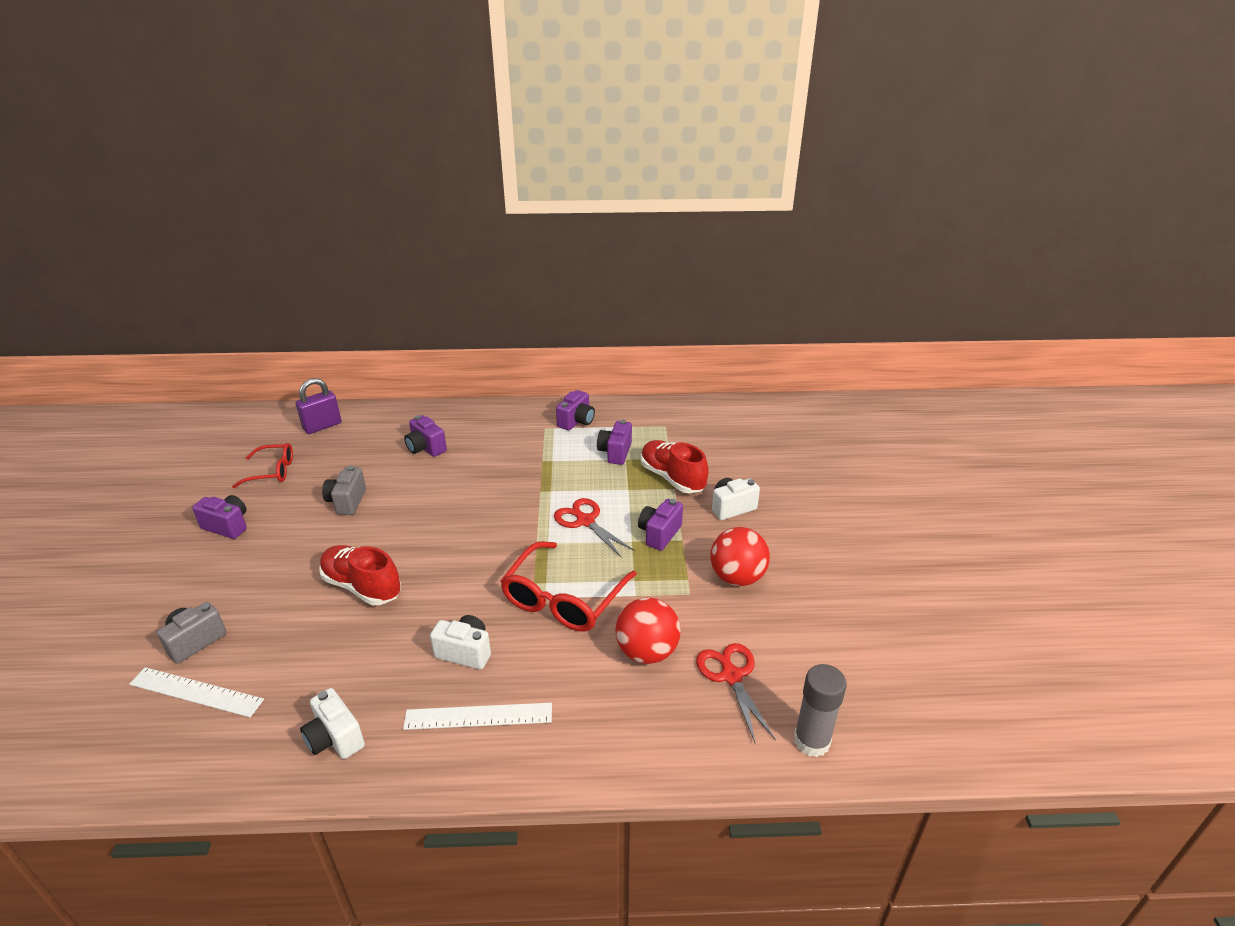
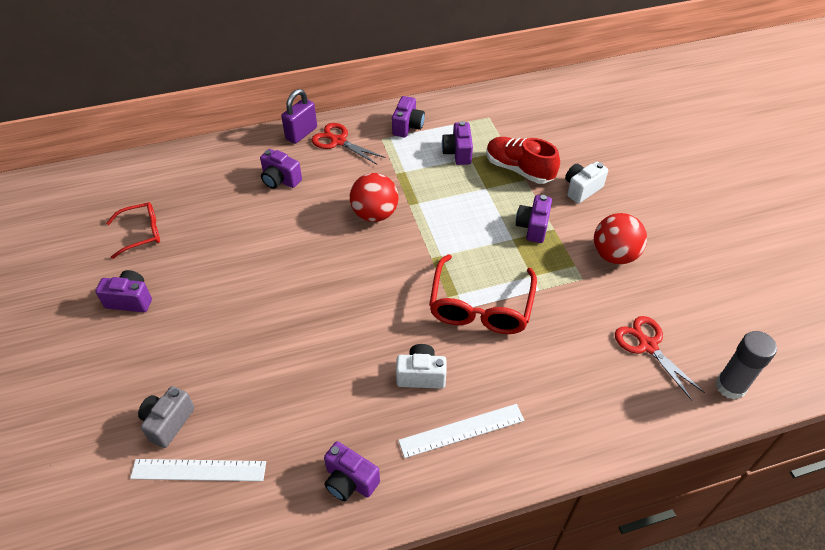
camera: 15 degrees left, 15 degrees up
purple padlock [296,378,342,434] -> purple padlock moved to [281,89,317,144]
white camera [300,688,365,759] -> purple camera [324,441,380,501]
red shoe [319,545,401,605] -> none
grey camera [322,466,366,515] -> none
red scissors [554,498,635,557] -> red scissors moved to [311,123,386,164]
red ball [615,597,681,664] -> red ball moved to [350,173,398,222]

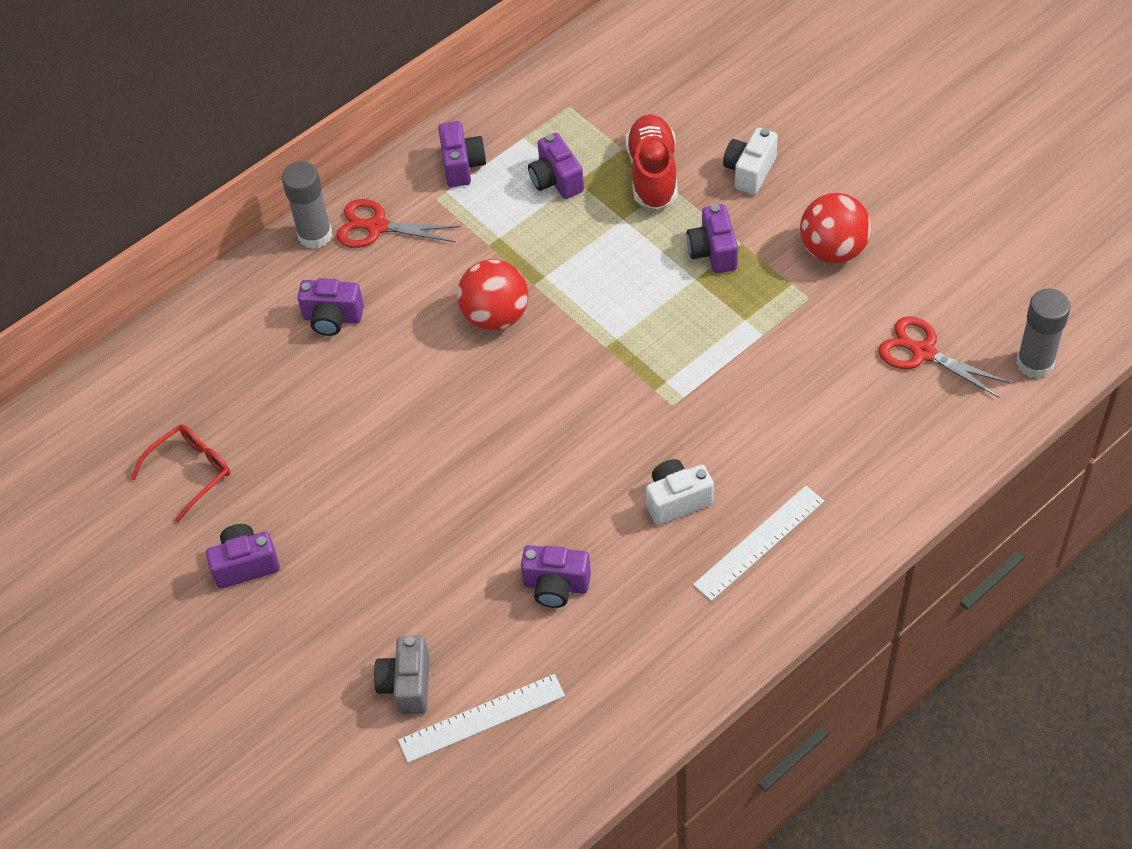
camera: 20 degrees left, 5 degrees up
purple padlock [281,89,317,144] -> grey glue stick [282,162,332,249]
purple camera [324,441,380,501] -> purple camera moved to [521,545,591,608]
red glasses [429,254,537,334] -> none
red shoe [486,137,560,184] -> red shoe turned 75 degrees clockwise [625,114,677,209]

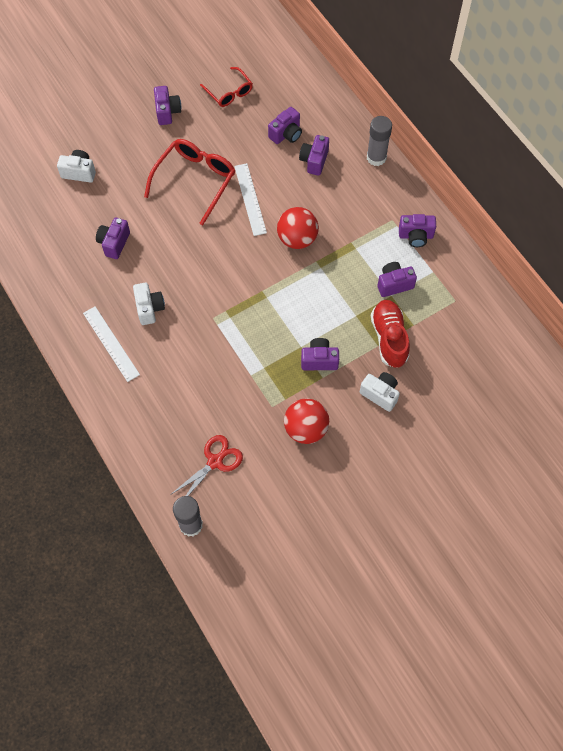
camera: 95 degrees right, 10 degrees up
red scissors [336,199,460,248] -> none
grey camera [374,636,429,714] -> white camera [57,150,96,183]
white ruler [398,674,565,763] -> white ruler moved to [234,163,267,236]
red shoe [625,114,677,209] -> red shoe turned 105 degrees counterclockwise [371,300,410,368]
none -> red glasses [144,139,236,225]
none -> purple camera [268,107,302,144]

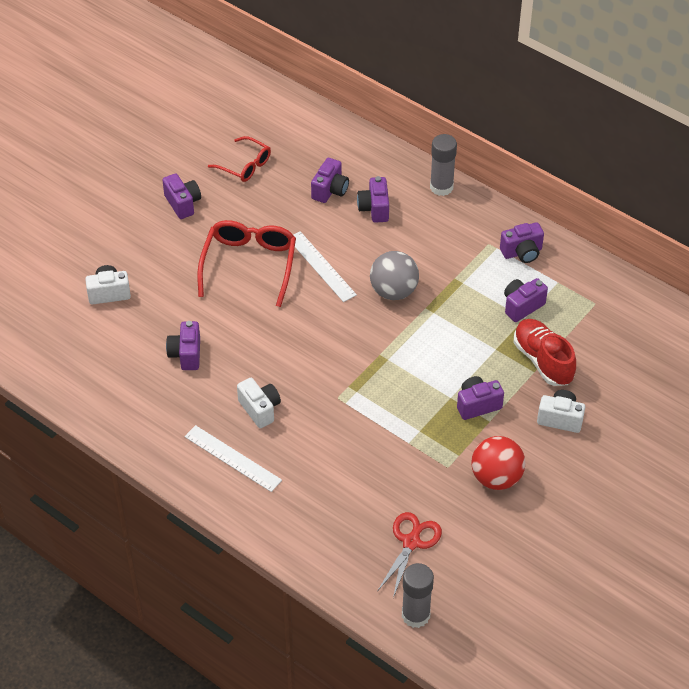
camera: 20 degrees left, 15 degrees down
red ball [277,207,319,249] -> grey ball [370,251,419,300]

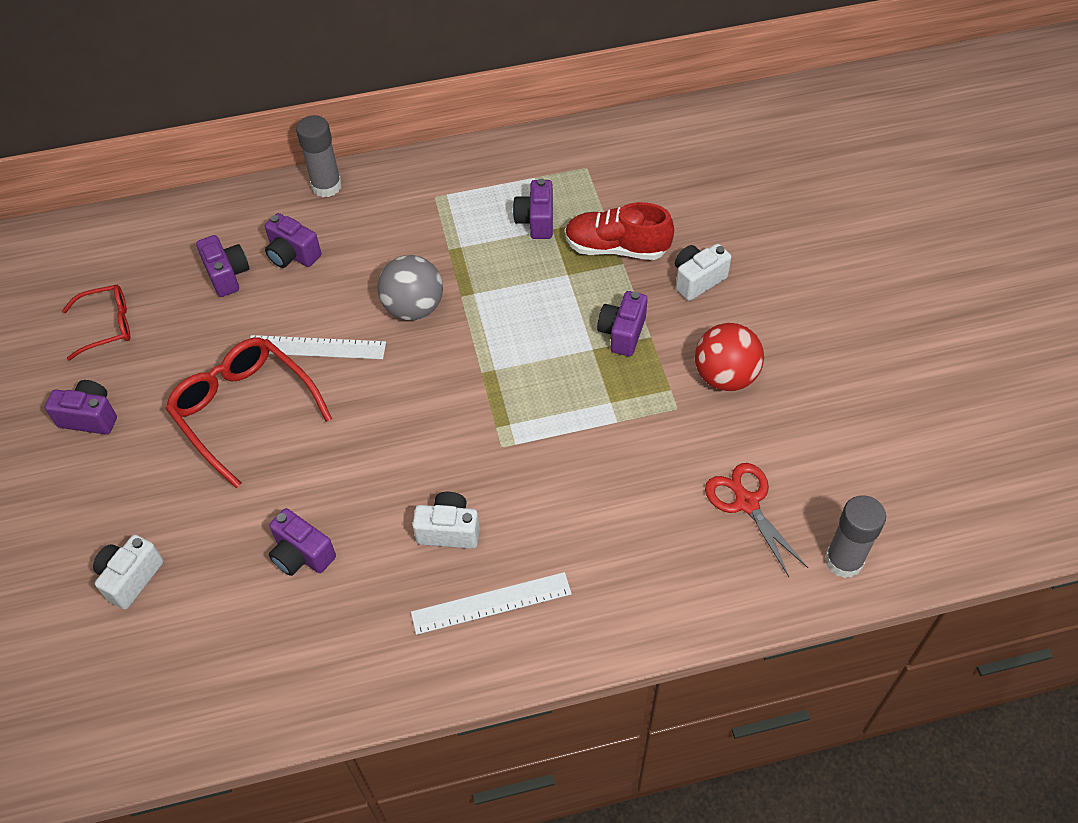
camera: 50 degrees left, 5 degrees up
purple camera [500,222,544,263] -> none

